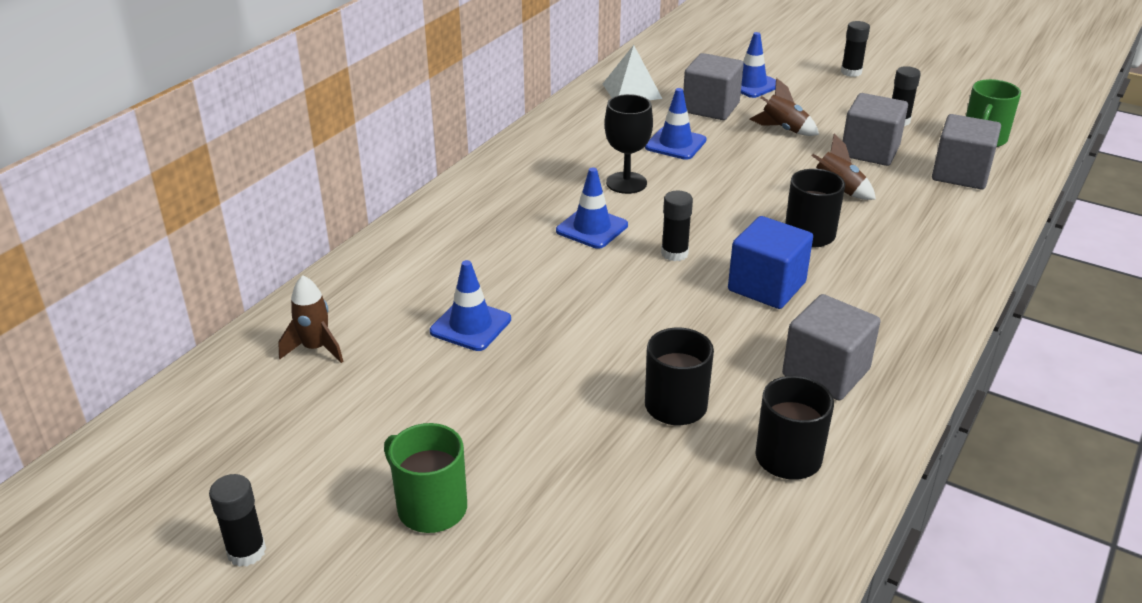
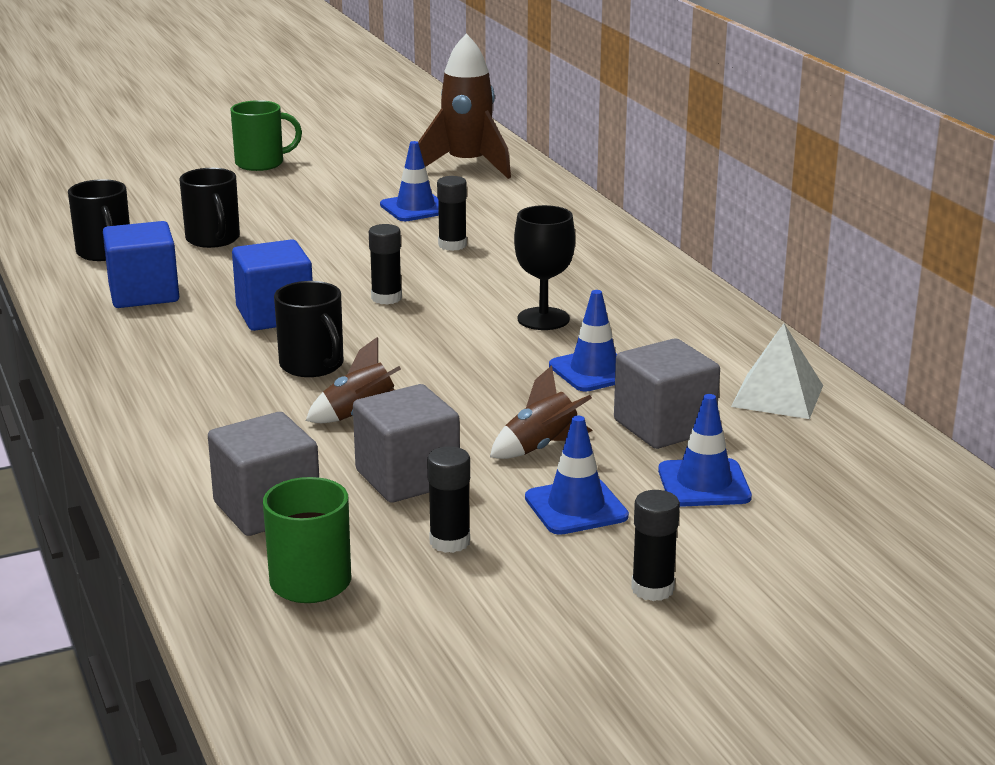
camera: 125 degrees right, 10 degrees down
black glue stick [209,474,266,567] -> black glue stick moved to [437,176,467,251]
brown rocket [278,275,344,363] -> brown rocket [418,33,511,179], size x1.82
blue traffic cone [556,168,628,249] -> blue traffic cone moved to [525,416,629,535]
grey cube [782,294,881,401] -> blue cube [103,221,179,308]

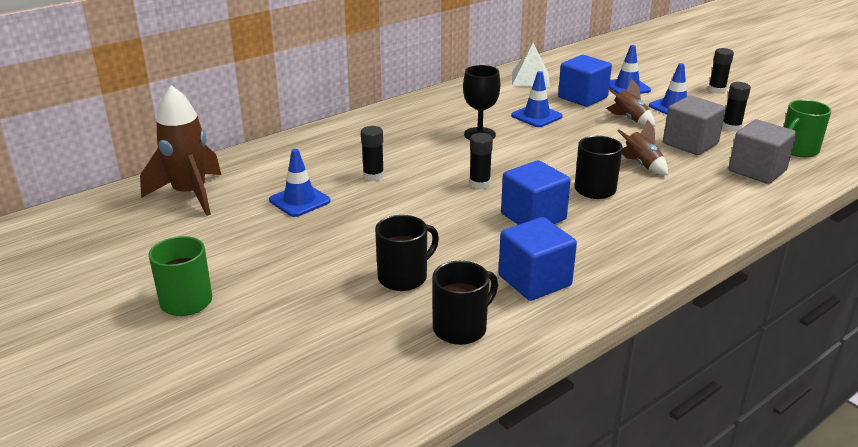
camera: 105 degrees left, 5 degrees up
grey cube [614,338,720,449] -> blue cube [558,55,612,107]

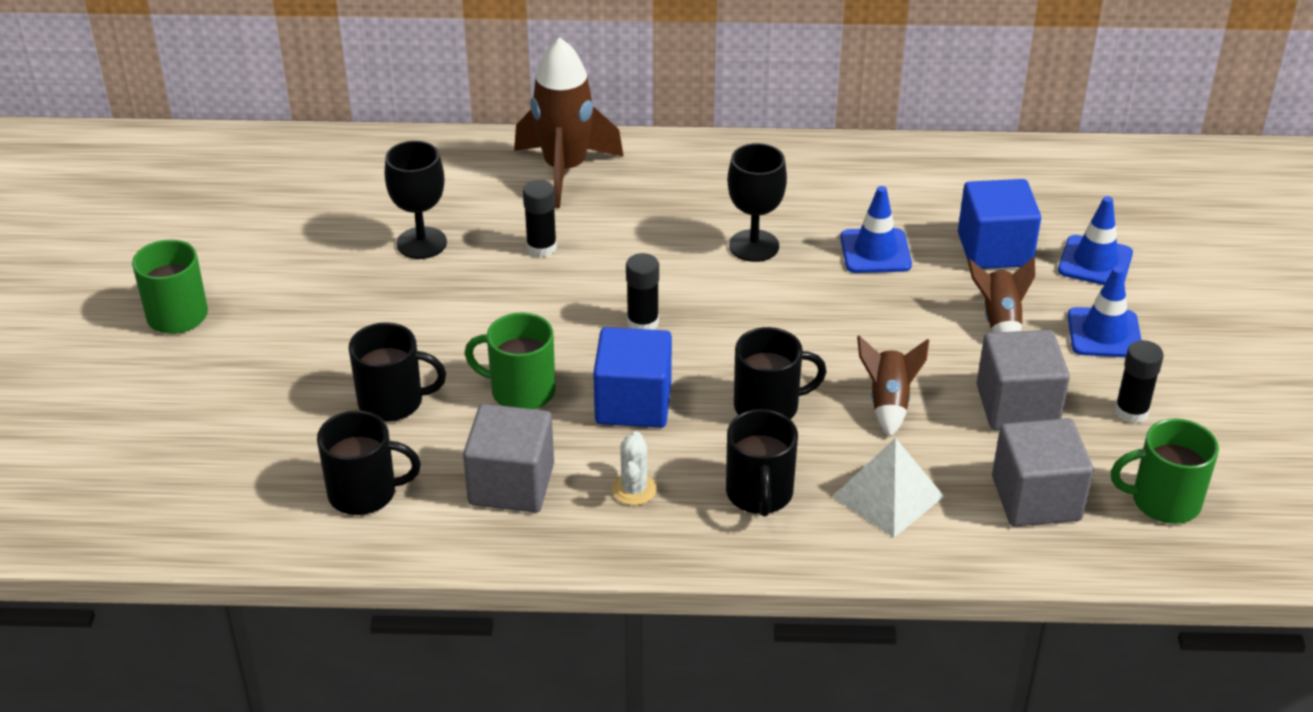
camera: 40 degrees right, 10 degrees up
brown rocket [140,85,221,216] -> brown rocket moved to [514,38,624,208]
blue traffic cone [269,149,331,217] -> black goblet [385,141,447,259]
blue cube [498,217,577,301] -> grey cube [463,404,554,513]
white pyramid [512,43,550,87] -> white pyramid moved to [832,438,944,538]
black glue stick [708,48,734,94] -> none
none -> green mug [464,312,556,409]
none -> white cactus [612,431,657,505]
none -> black mug [726,409,798,517]

